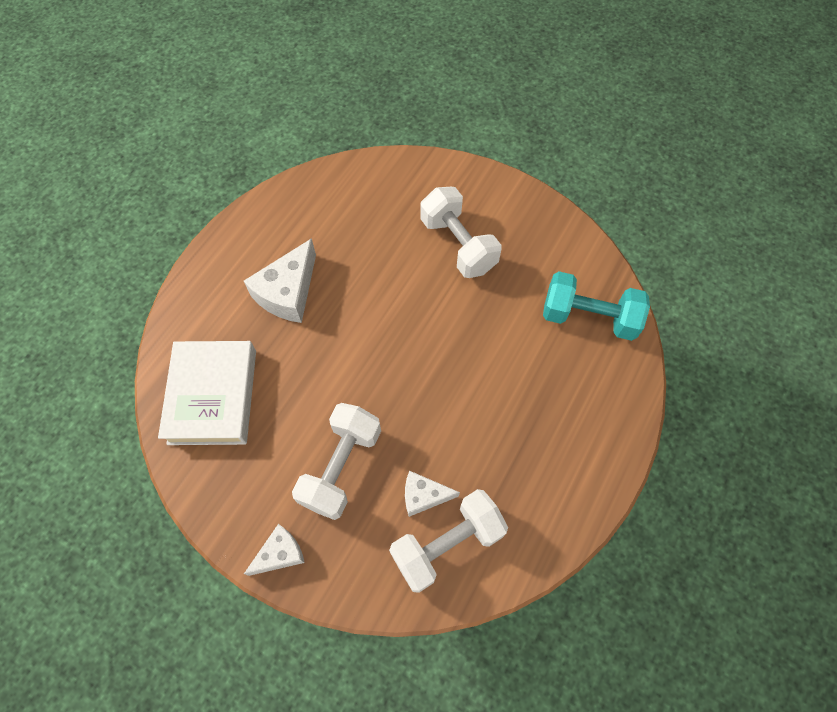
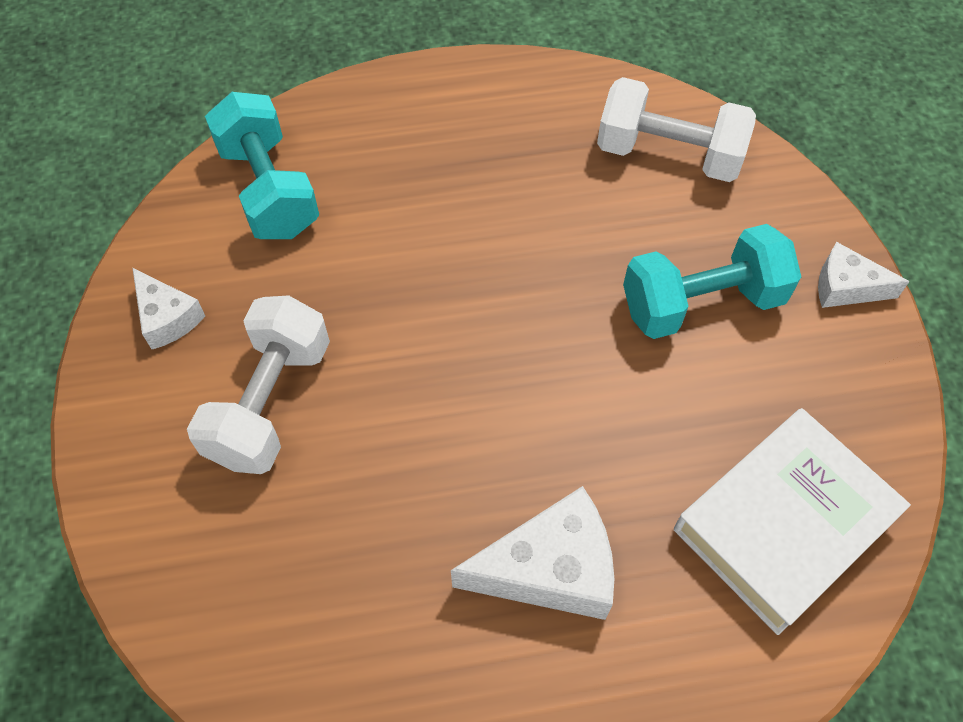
camera: 130 degrees left, 5 degrees down
white dumbbell [292,403,381,520] -> turquoise dumbbell [623,224,801,339]
white cheese [405,471,460,517] -> white cheese moved to [132,268,205,349]

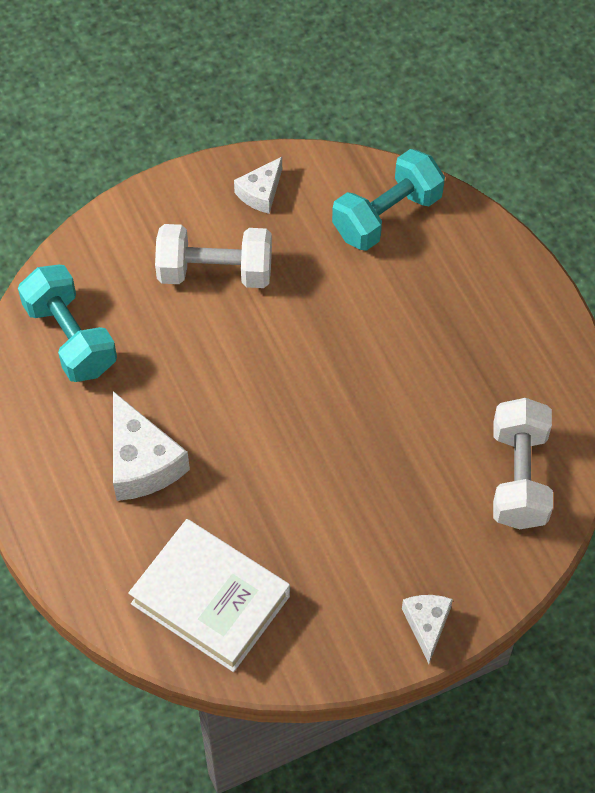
camera: 75 degrees right, 0 degrees up
turquoise dumbbell [623,224,801,339] -> turquoise dumbbell moved to [18,265,117,382]

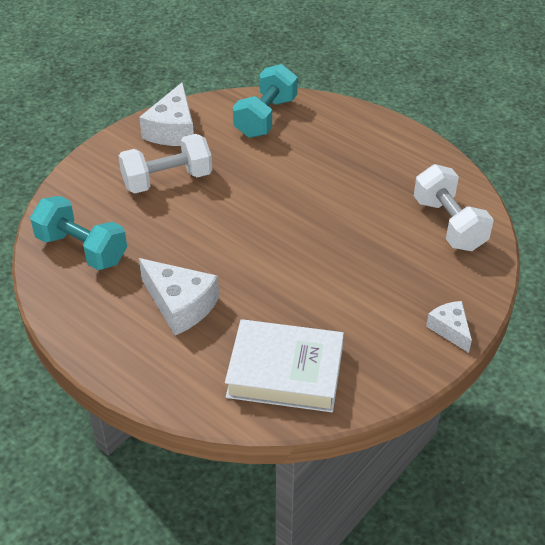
camera: 25 degrees left, 15 degrees down
white cheese [234,157,282,214] -> white cheese [139,82,194,146], size x1.68

